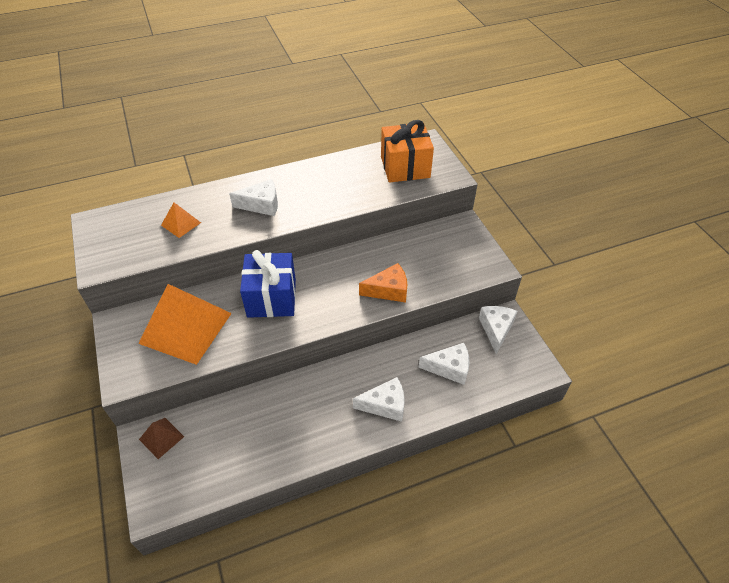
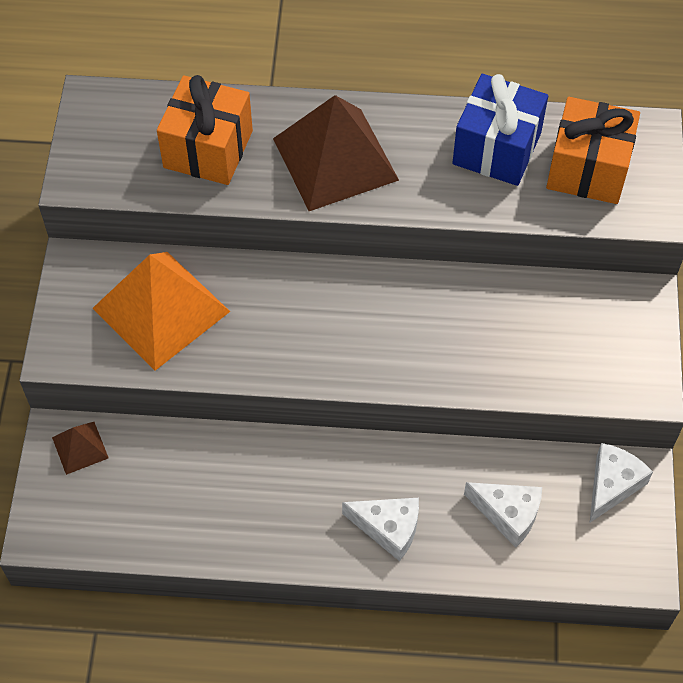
camera: 25 degrees right, 10 degrees up
orange pyramid [161,202,201,238] -> orange gift [157,75,253,185]
white cheese [229,179,278,216] -> brown pyramid [273,95,399,211]
blue gift [240,250,296,318] -> blue gift moved to [452,74,548,186]
orange cheese [359,263,407,303] -> none

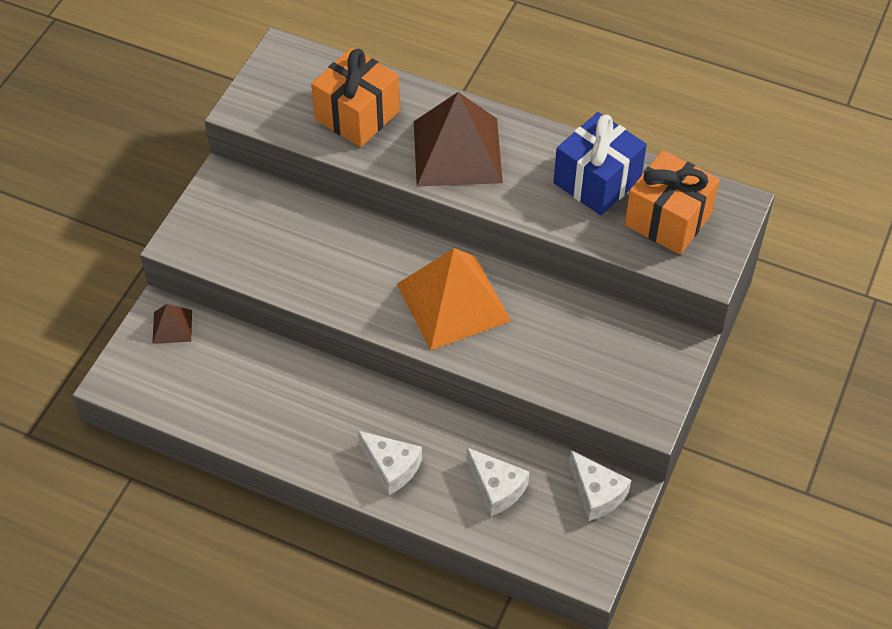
camera: 20 degrees right, 5 degrees down
orange pyramid [92,252,230,371] -> orange pyramid moved to [397,248,511,350]
white cheese [590,443,653,522] -> white cheese turned 90 degrees clockwise [569,450,631,521]

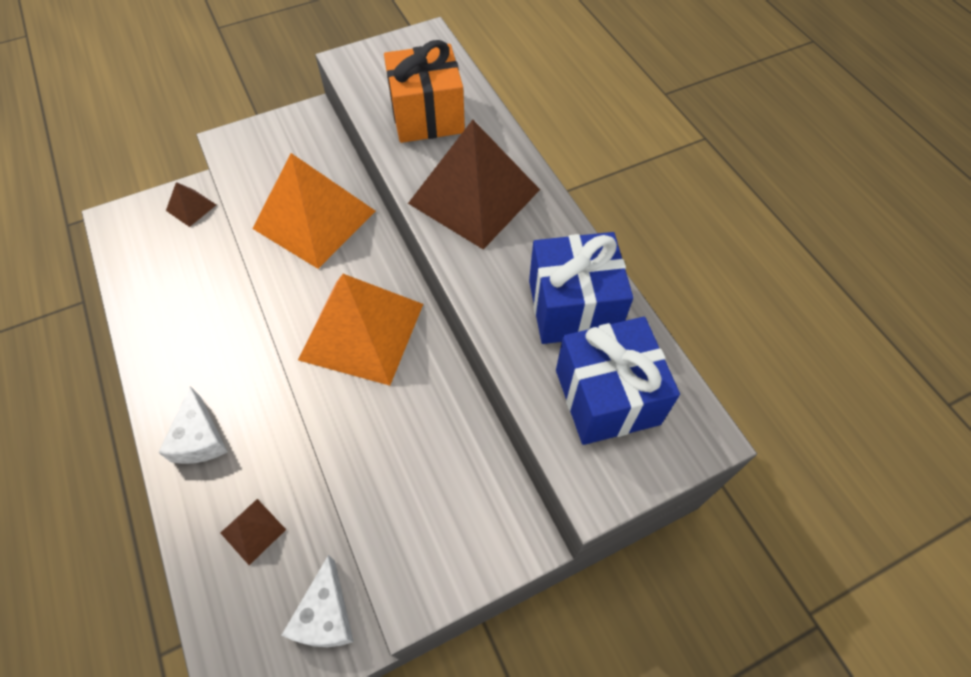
camera: 40 degrees right, 5 degrees up
white cheese [467,448,529,516] -> brown pyramid [221,499,286,565]
orange gift [625,150,720,255] -> blue gift [556,317,680,445]
none -> orange pyramid [252,153,375,269]

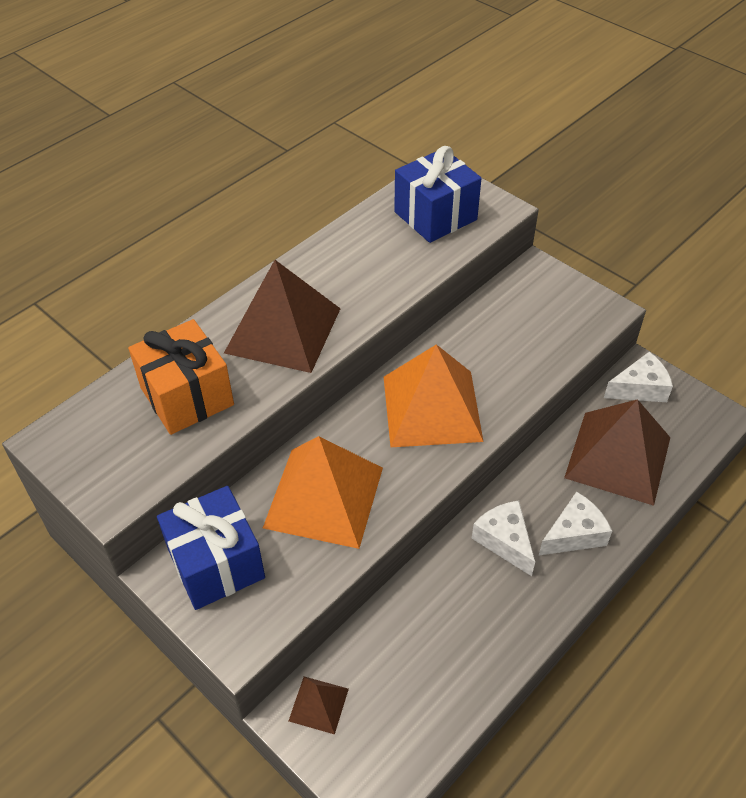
camera: 110 degrees left, 10 degrees down
brown pyramid [221,499,286,565] -> brown pyramid [564,399,670,506], size x2.21
blue gift [529,232,633,344] -> blue gift moved to [157,486,265,610]
none -> white cheese [472,501,535,576]

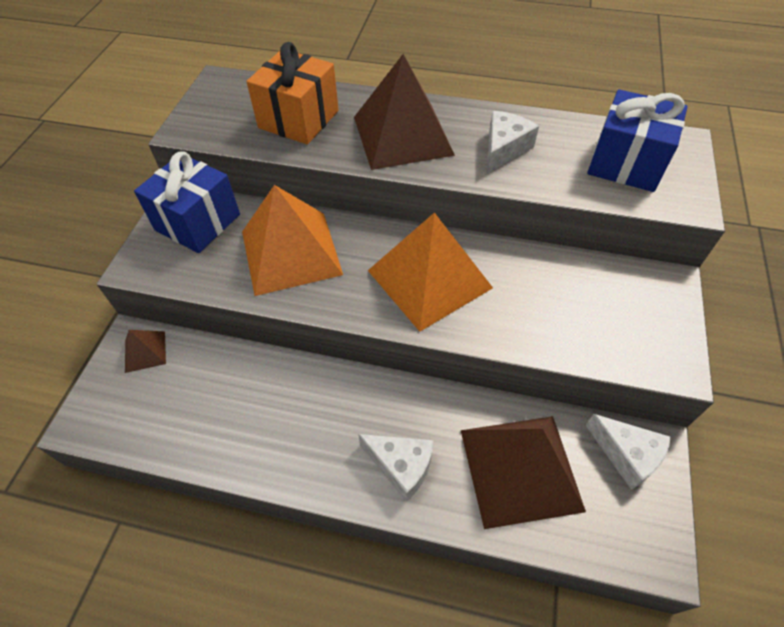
camera: 60 degrees right, 5 degrees up
white cheese [472,501,535,576] -> white cheese moved to [487,111,539,174]

